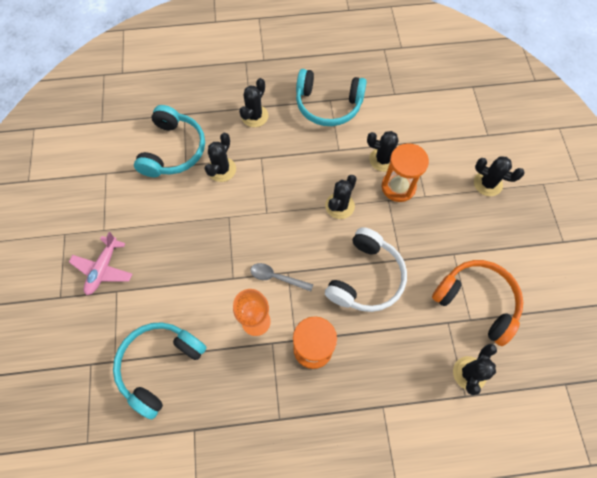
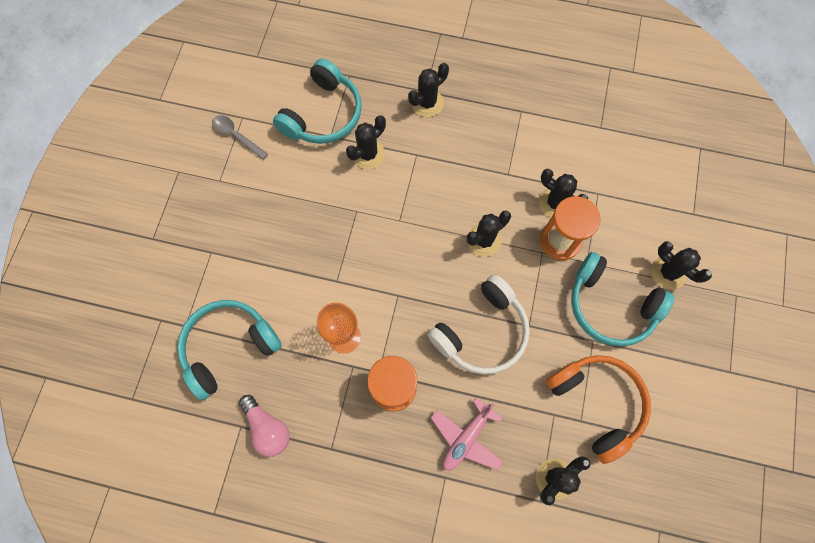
camera: 20 degrees right, 5 degrees up
pink plane [69,232,132,295] -> pink plane moved to [431,398,503,471]
grey spoon [250,263,313,291] -> grey spoon moved to [212,115,268,160]
turquoise headphones [296,69,367,126] -> turquoise headphones moved to [571,252,675,347]
none -> pink light bulb [239,395,290,457]

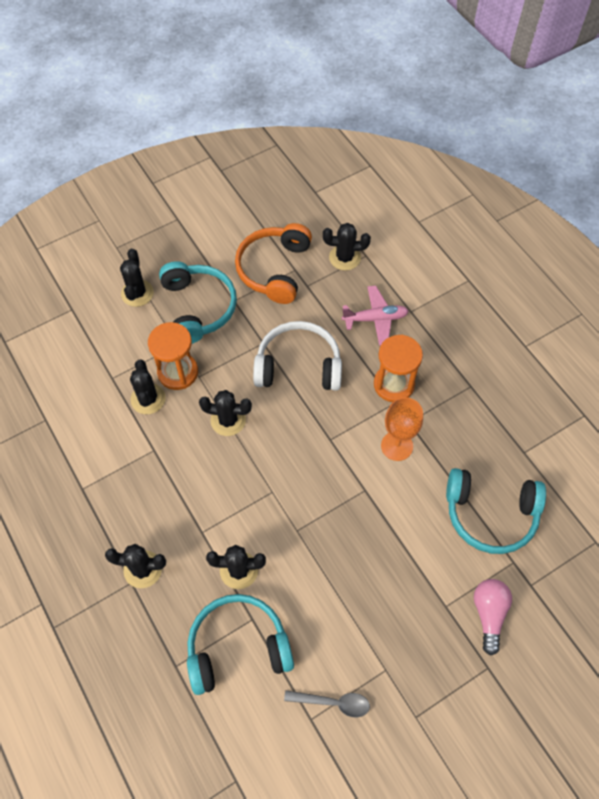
camera: 135 degrees left, 10 degrees down
grey spoon [212,115,268,160] -> grey spoon turned 75 degrees counterclockwise [284,690,370,717]
pink light bulb [239,395,290,457] -> pink light bulb moved to [474,579,512,655]

